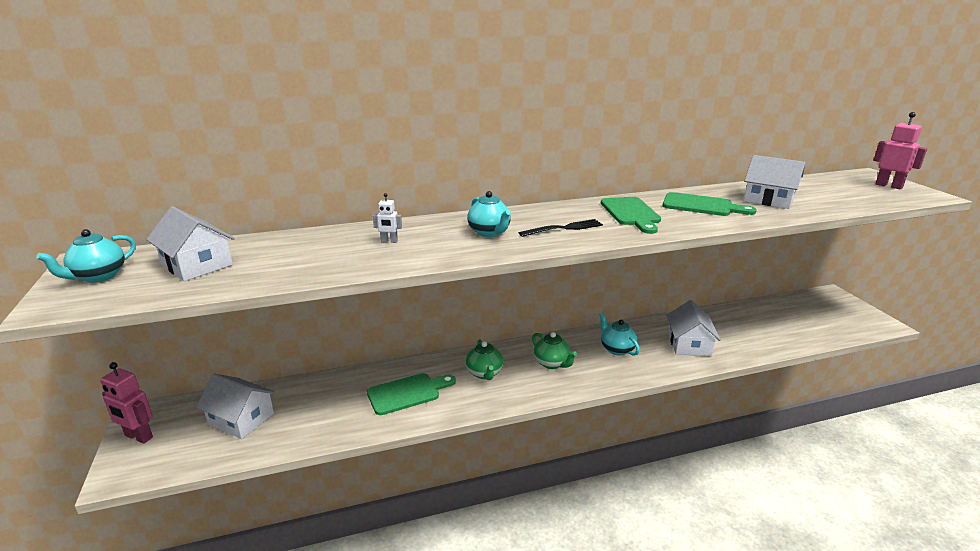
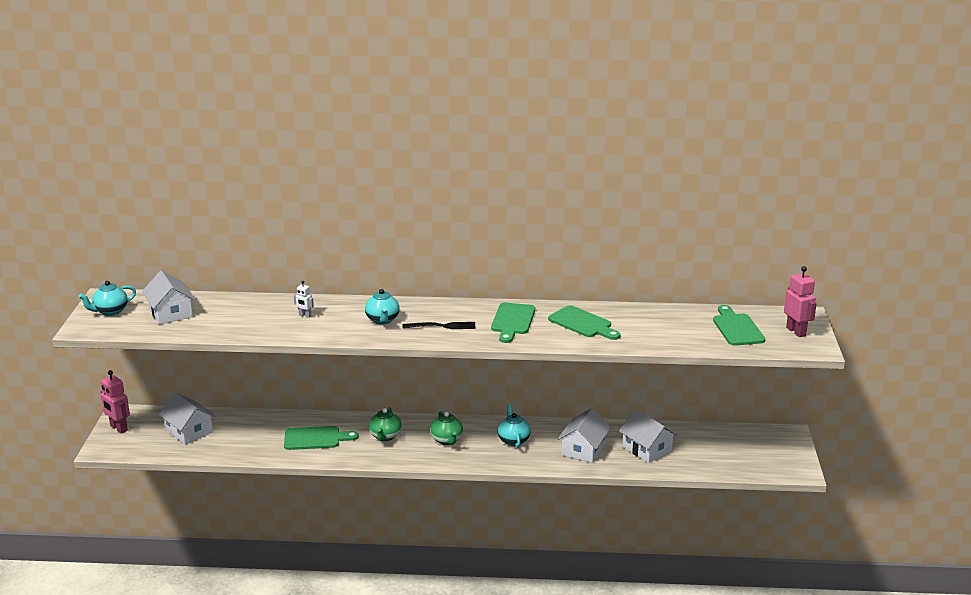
camera: 20 degrees right, 0 degrees up
white house [744,155,805,209] -> white house moved to [619,409,678,463]
none -> green cutting board [713,305,765,346]

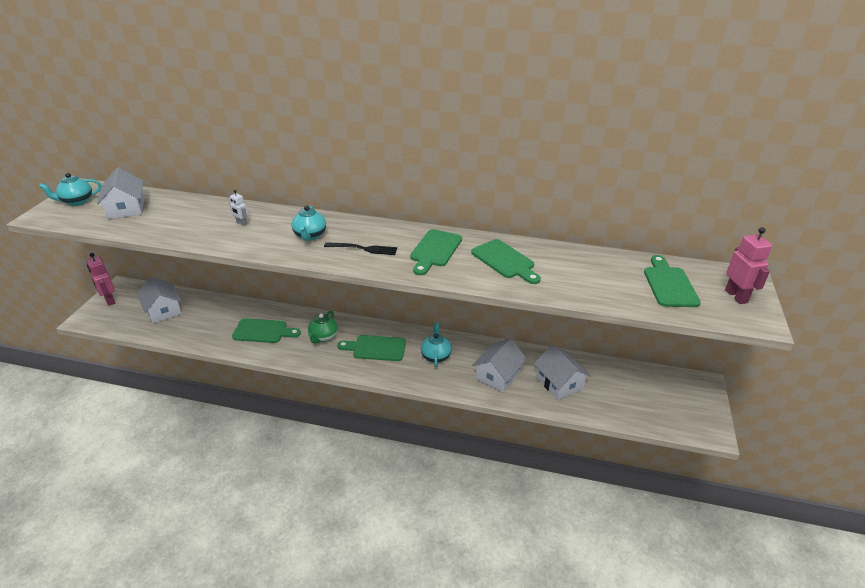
camera: 10 degrees right, 10 degrees up
green teapot [430,411,463,445] -> green cutting board [337,335,406,361]

